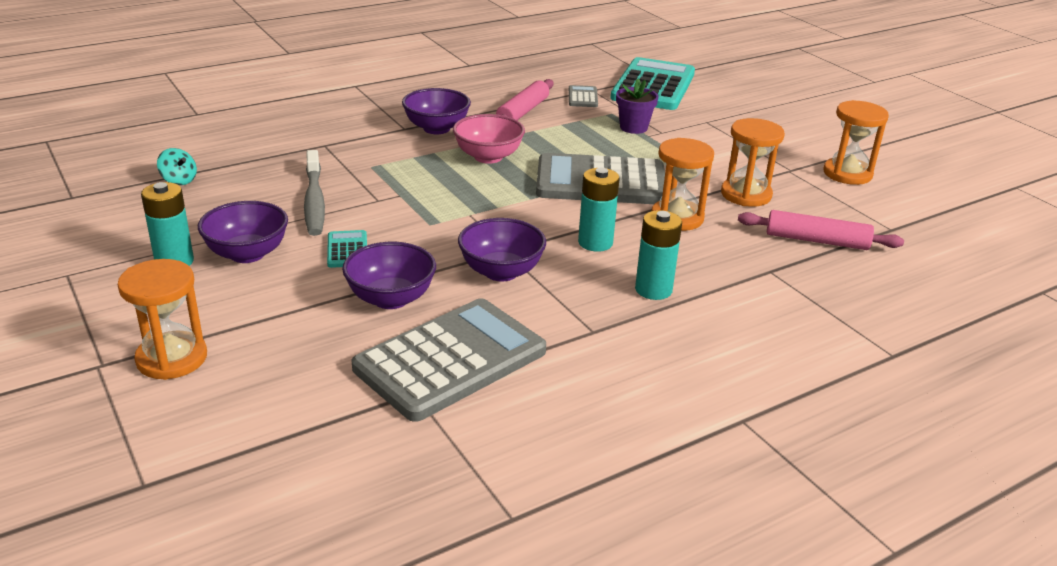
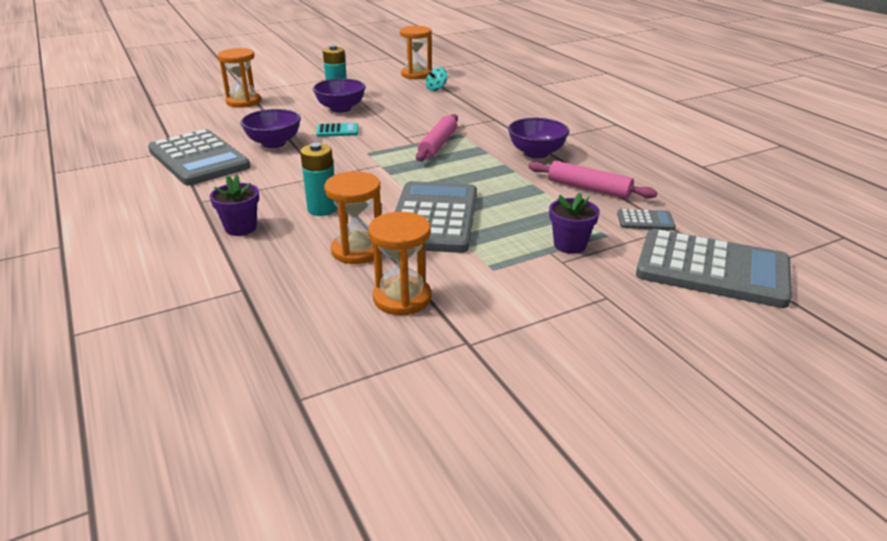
camera: 95 degrees right, 0 degrees up
grey toothbrush [304,150,325,236] -> none
pink bowl [453,114,525,164] -> none
purple bowl [458,218,546,282] -> none
turquoise calculator [610,57,695,110] -> grey calculator [636,229,792,308]
turquoise battery [635,210,682,300] -> purple flower pot [210,175,259,236]
pink rolling pin [738,210,904,250] -> pink rolling pin moved to [416,114,458,162]
orange hourglass [824,100,889,185] -> orange hourglass moved to [400,26,432,79]

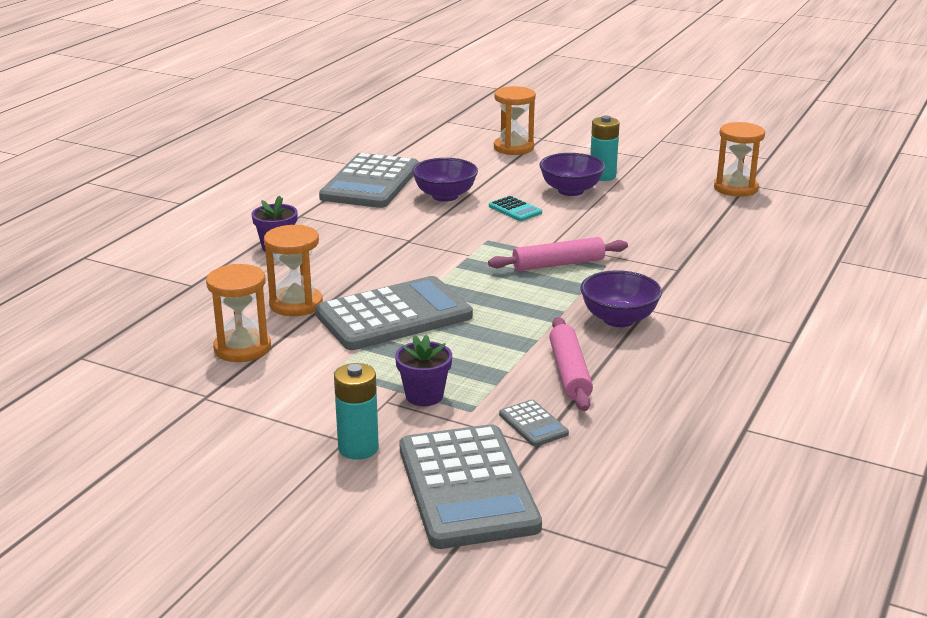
camera: 55 degrees right, 5 degrees down
turquoise battery [300,143,337,216] -> turquoise battery moved to [334,363,379,460]
turquoise spinning top [426,68,447,91] -> none

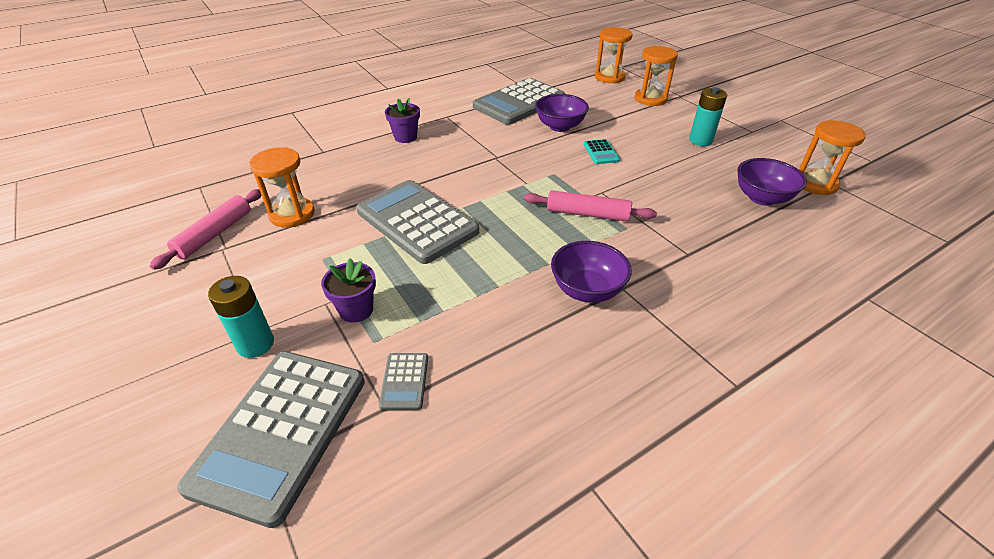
camera: 30 degrees right, 15 degrees up
orange hourglass [264,225,323,316] -> orange hourglass moved to [595,27,632,84]
grey calculator [315,276,473,350] -> grey calculator turned 135 degrees counterclockwise [356,180,479,264]
purple bowl [539,153,605,196] -> purple bowl moved to [737,158,807,206]
pink rolling pin [549,317,593,411] -> pink rolling pin moved to [150,189,261,270]

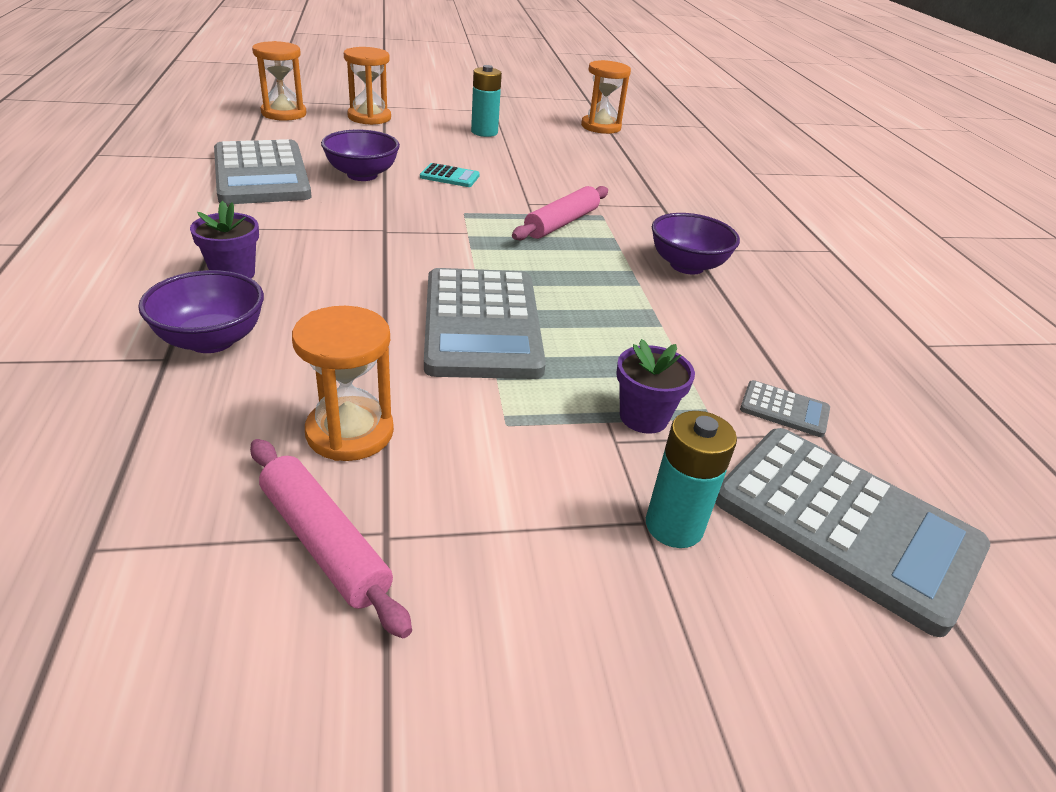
camera: 70 degrees left, 5 degrees down
grey calculator [356,180,479,264] -> grey calculator turned 75 degrees counterclockwise [424,268,546,379]
purple bowl [737,158,807,206] -> purple bowl moved to [138,270,264,353]

